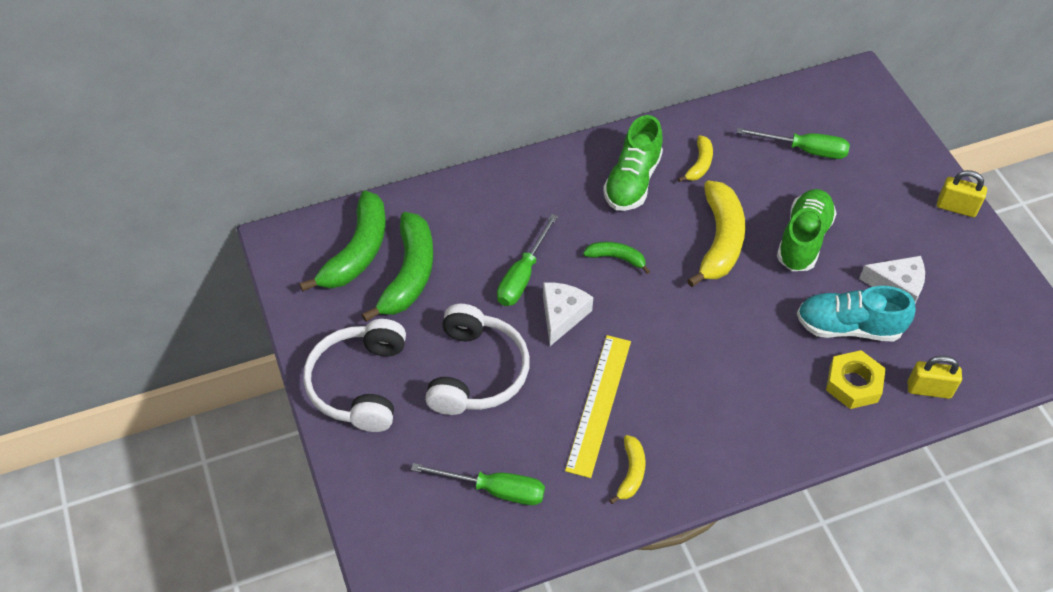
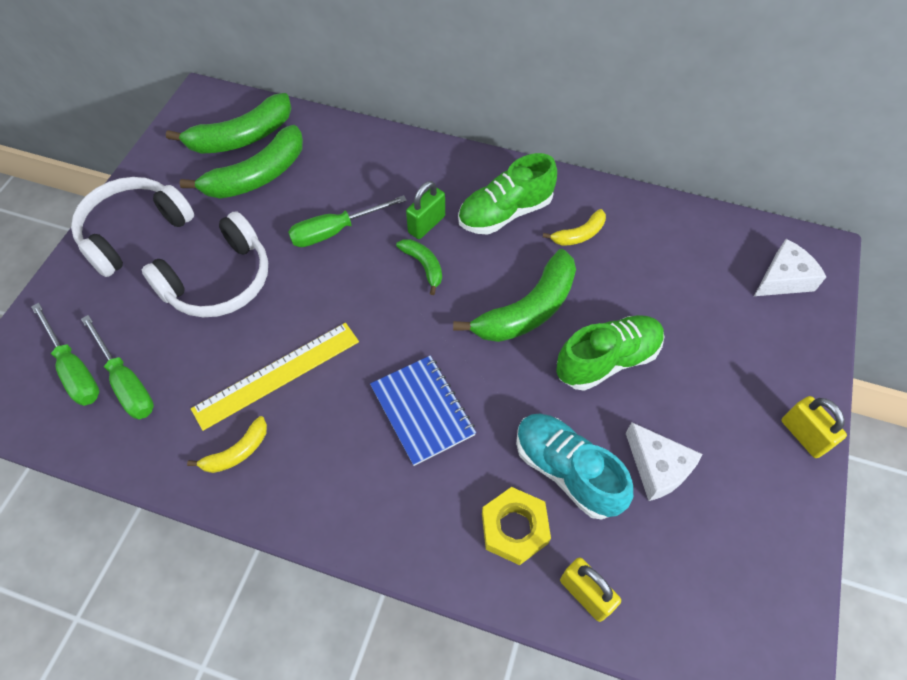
camera: 40 degrees right, 5 degrees up
white cheese [543,282,593,346] -> white cheese moved to [754,239,826,296]
yellow banana [687,181,745,287] -> green banana [453,249,576,342]
green screwdriver [736,128,850,159] -> green screwdriver moved to [31,303,99,406]
none -> blue notebook [370,356,476,466]
none -> green padlock [406,181,445,239]

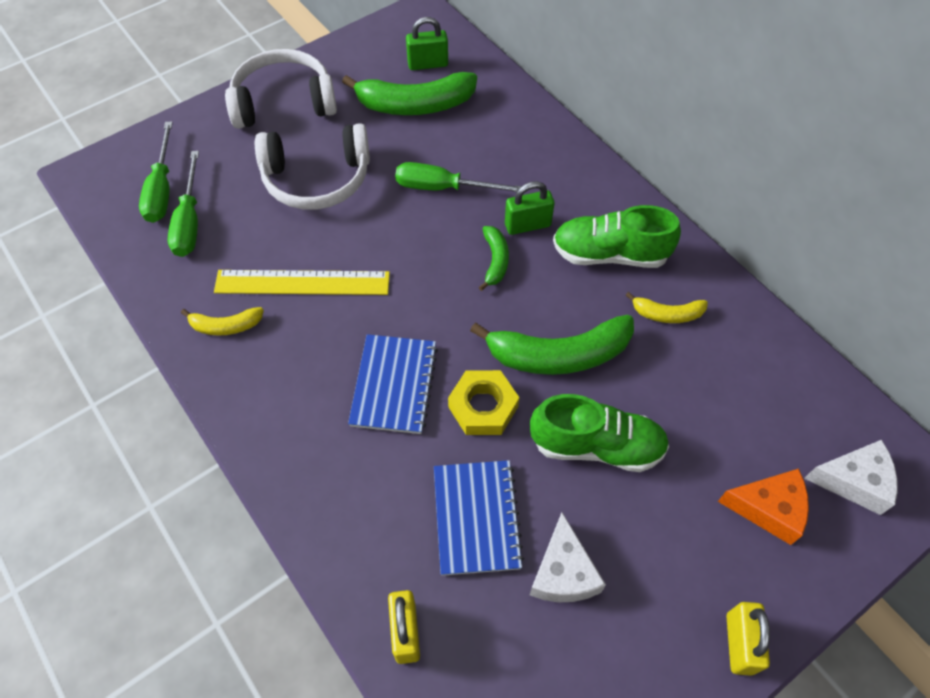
camera: 35 degrees right, 0 degrees up
green banana [166,93,291,154] -> green padlock [406,17,448,70]
yellow nut [482,487,551,565] -> yellow nut moved to [448,370,519,435]
turquoise shoe [516,414,633,520] -> blue notebook [434,460,524,576]
none -> orange cheese [718,469,809,545]

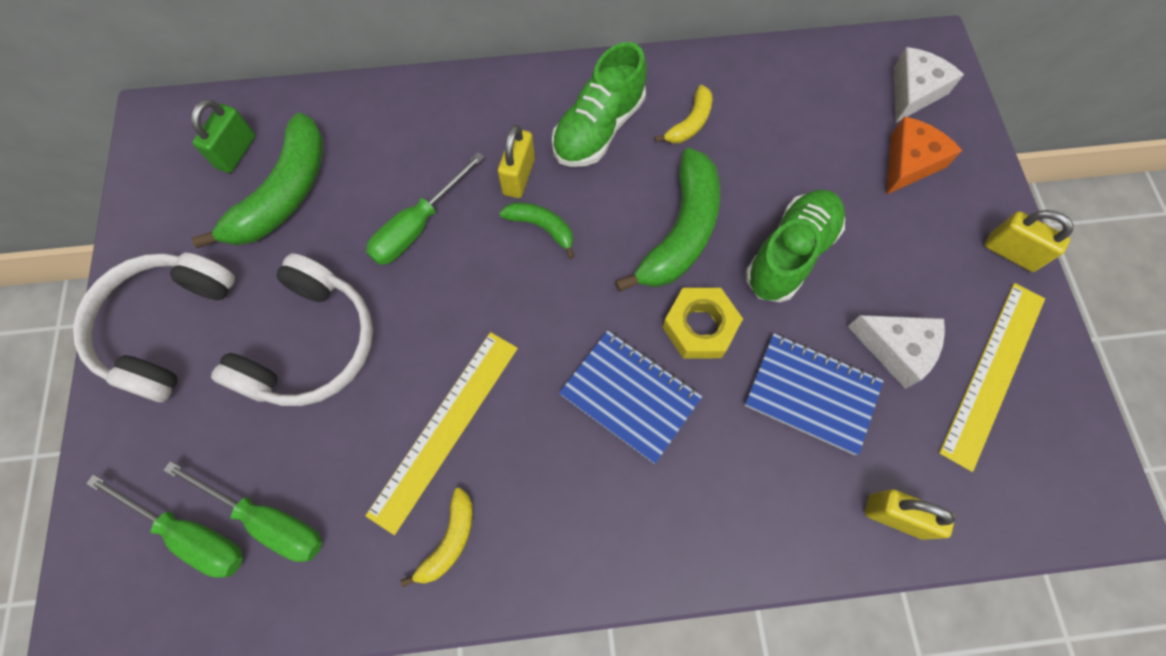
camera: 60 degrees left, 10 degrees up
green padlock [505,181,555,235] -> yellow padlock [498,125,535,198]
none -> yellow ruler [939,283,1045,472]

